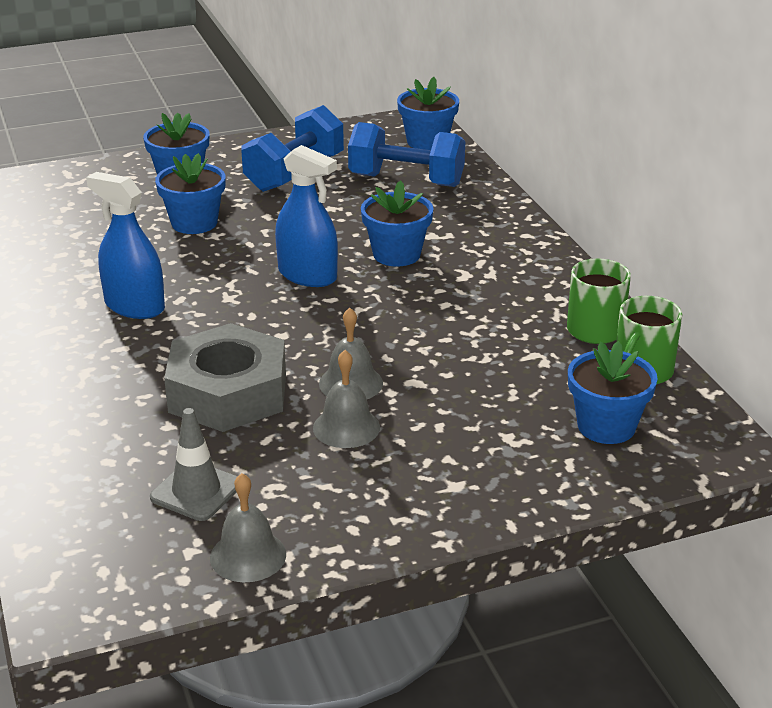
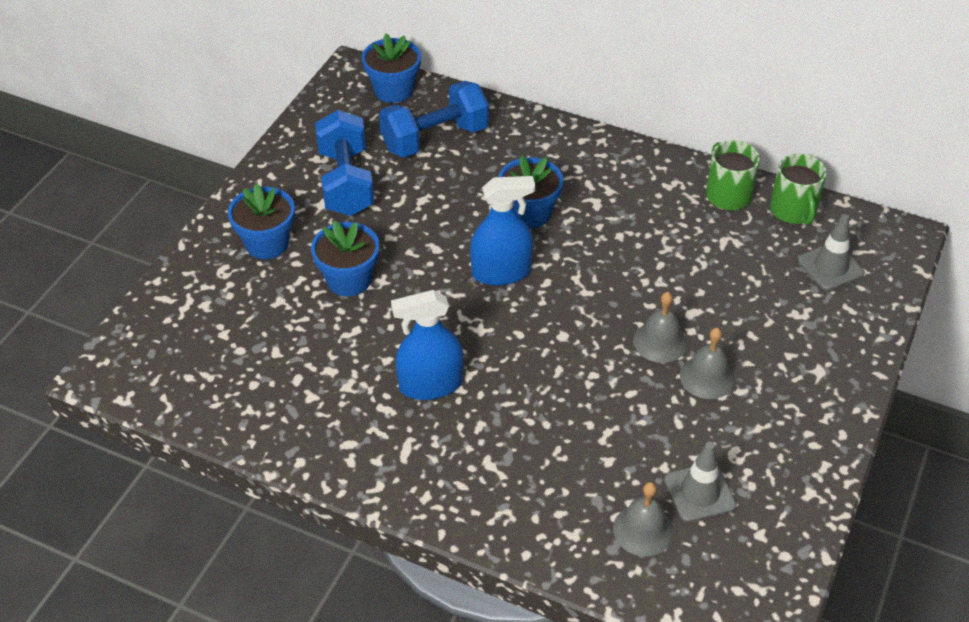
camera: 45 degrees left, 15 degrees up
grey nut [164,323,286,432] -> none
grey bell [210,473,286,582] -> grey bell moved to [613,482,673,556]
blue flower pot [568,341,658,444] -> grey traffic cone [798,214,865,291]

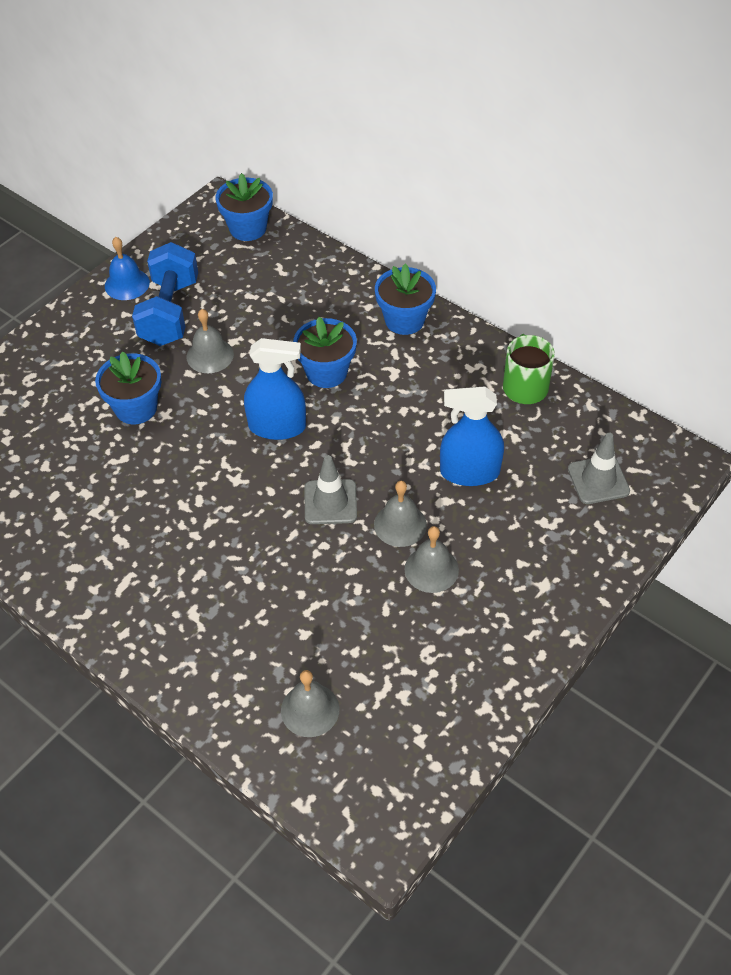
camera: 15 degrees right, 5 degrees up
blue flower pot [228,183,295,259] -> blue flower pot moved to [375,264,436,335]
blue dumbbell [379,81,489,158] -> none
blue spray bottle [391,290,463,400] -> blue spray bottle moved to [440,387,504,486]
grey traffic cone [664,441,736,522] -> grey traffic cone moved to [305,455,357,524]
green mug [770,154,827,225] -> none
none -> blue bell [105,237,150,300]
none -> grey bell [186,309,234,373]

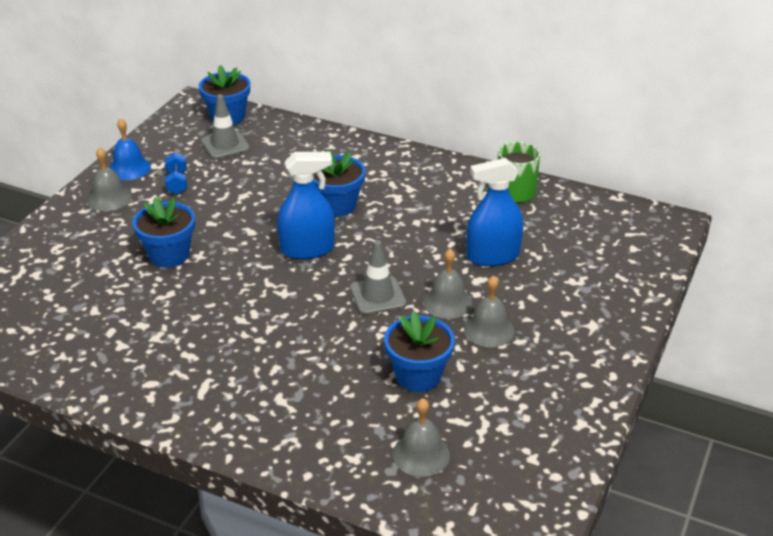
camera: 15 degrees left, 15 degrees down
blue dumbbell [132,242,198,346] -> blue dumbbell [165,153,187,194], size x0.48
grey bell [186,309,234,373] -> grey bell moved to [87,147,132,211]
blue flower pot [375,264,436,335] -> blue flower pot moved to [384,311,455,392]
grey traffic cone [568,433,630,504] -> grey traffic cone moved to [201,94,250,159]

